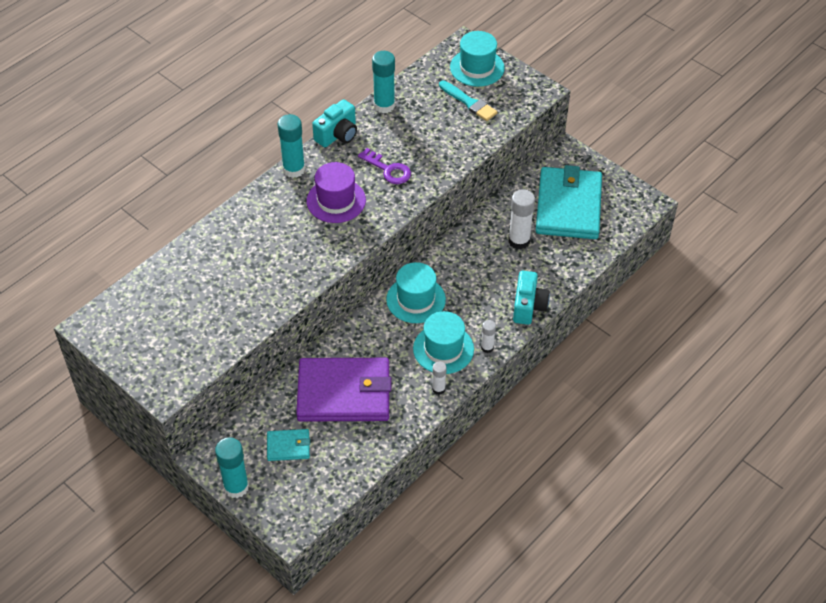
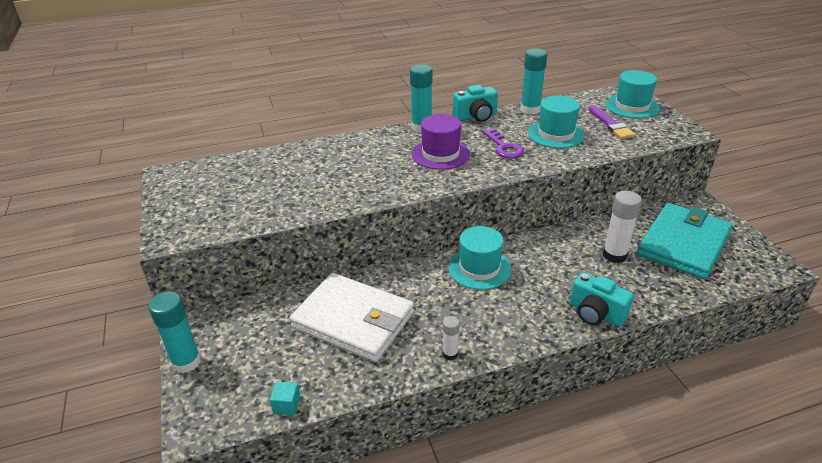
camera: 30 degrees right, 15 degrees down
turquoise wallet [267,429,310,461] -> none
purple wallet [296,358,392,422] -> white wallet [290,273,414,362]
turquoise hat [413,311,474,374] -> turquoise hat moved to [528,96,585,148]
turquoise brush [439,81,498,121] -> purple brush [588,105,636,139]
white glue stick [481,320,496,353] -> none
turquoise camera [513,271,550,325] -> turquoise camera turned 90 degrees clockwise [570,272,634,327]
none -> turquoise cube [270,382,301,415]

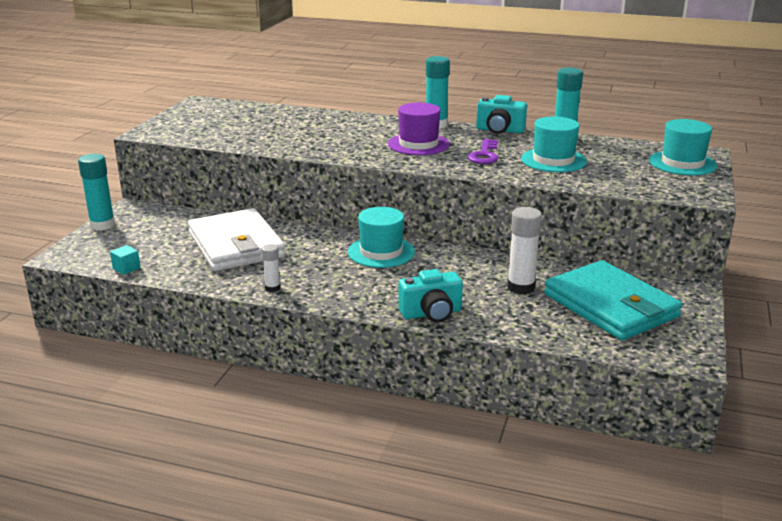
camera: 35 degrees right, 10 degrees down
turquoise camera [570,272,634,327] -> turquoise camera turned 90 degrees counterclockwise [399,269,463,322]
purple brush [588,105,636,139] -> none
turquoise wallet [637,203,733,279] -> turquoise wallet turned 75 degrees clockwise [544,260,682,340]

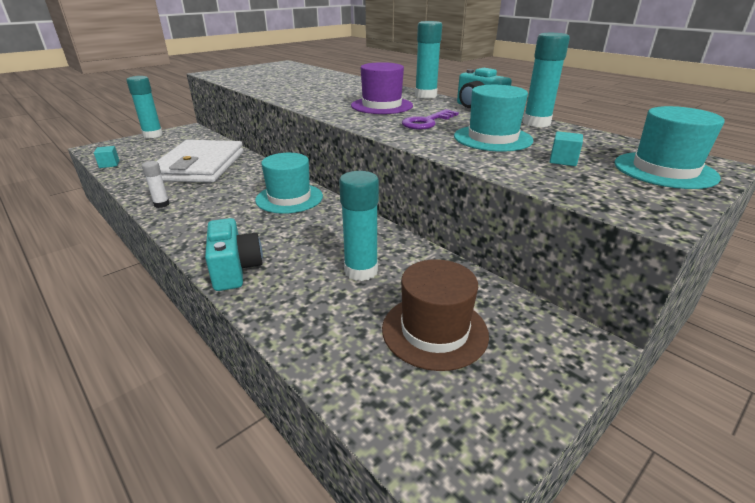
camera: 30 degrees right, 5 degrees up
turquoise camera [399,269,463,322] -> turquoise camera turned 120 degrees counterclockwise [205,218,263,291]
white glue stick [507,207,542,295] -> turquoise glue stick [339,171,379,281]
turquoise wallet [544,260,682,340] -> brown hat [382,259,489,371]
none -> turquoise cube [550,131,583,166]

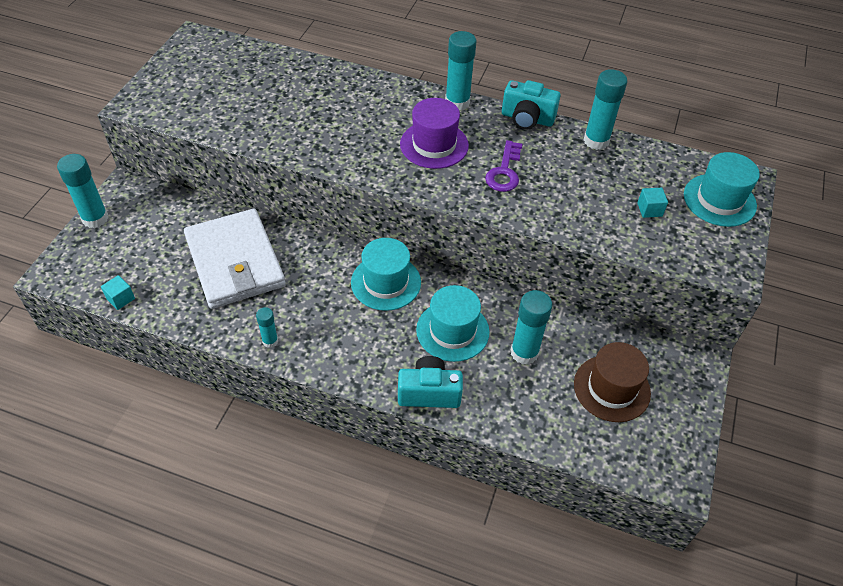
camera: 30 degrees left, 20 degrees up
white glue stick [142,161,170,208] -> turquoise glue stick [256,307,278,348]
turquoise camera [205,218,263,291] -> turquoise camera turned 45 degrees counterclockwise [398,356,463,408]
turquoise hat [454,85,533,152] -> turquoise hat moved to [416,285,490,362]

